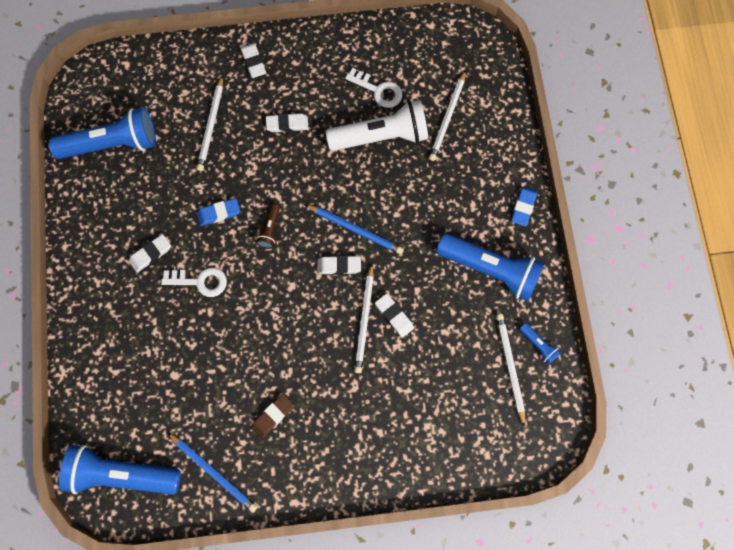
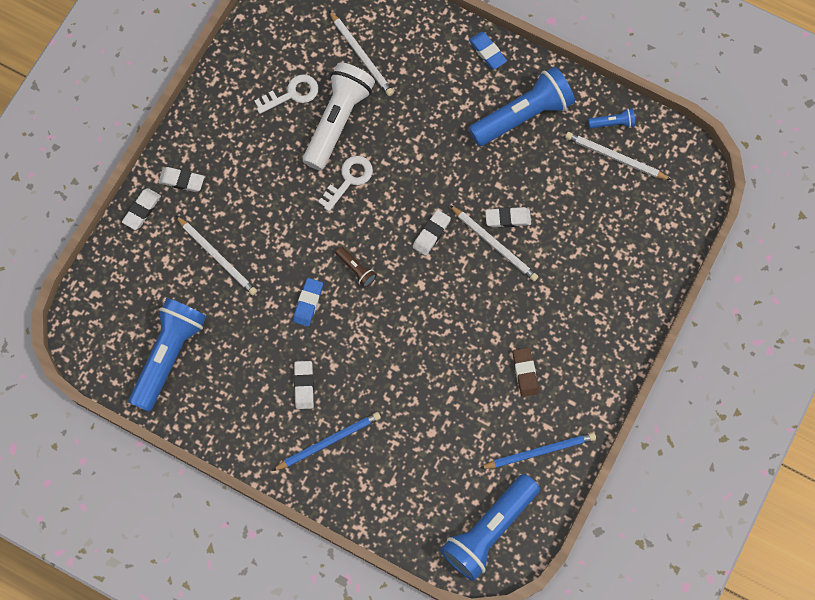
camera: 55 degrees left, 0 degrees up
white key [161,268,227,297] -> white key moved to [318,156,373,212]
white eraser [266,113,308,132] -> white eraser moved to [122,188,161,230]
blue pencil [305,204,403,254] -> blue pencil moved to [272,412,381,471]

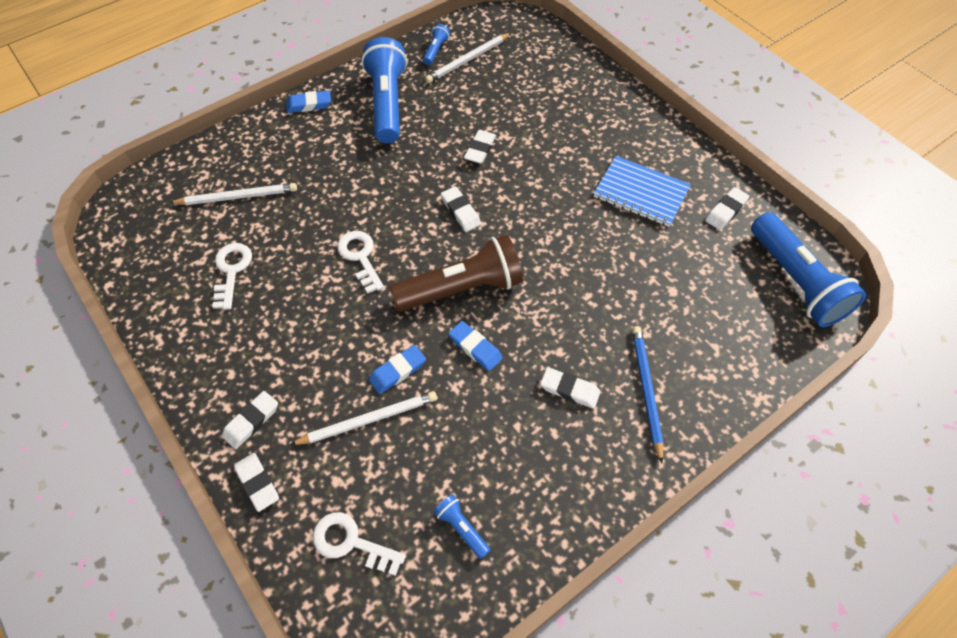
camera: 65 degrees left, 15 degrees down
blue flashlight [129,298,206,412] -> blue flashlight [433,494,491,559], size x0.43
white flashlight [303,62,375,170] -> none
brown flashlight [335,246,377,288] -> brown flashlight [389,234,523,312], size x2.31
white pencil [449,205,539,281] -> none
blue pencil [480,433,596,469] -> white eraser [705,187,749,230]
brown eraser [513,347,538,397] -> blue notebook [594,156,691,227]
none -> white key [313,512,406,576]
none -> blue eraser [369,345,426,394]

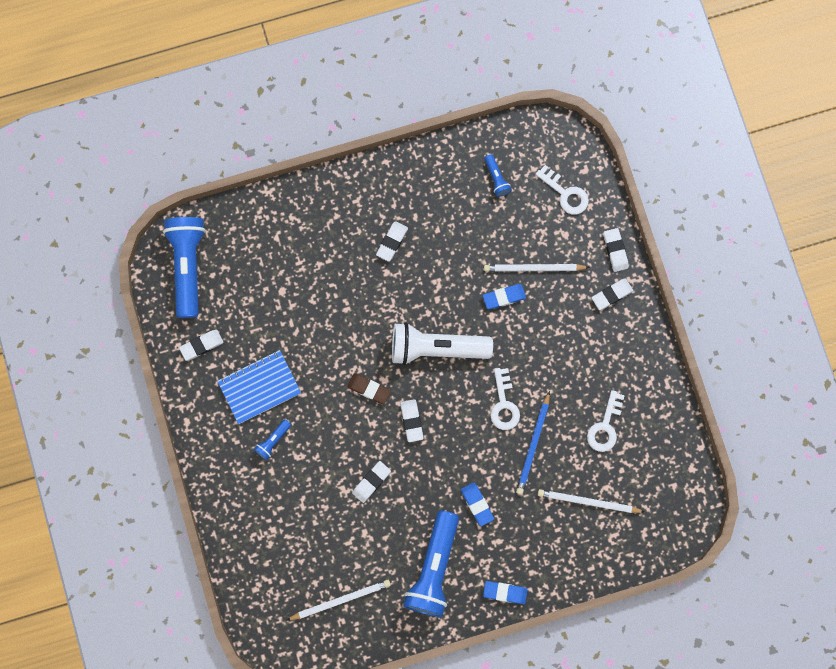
camera: 160 degrees left, 20 degrees up
brown flashlight [389,234,523,312] -> white flashlight [392,322,493,365]
blue flashlight [423,24,450,65] -> blue flashlight moved to [254,419,291,460]
blue eraser [449,321,503,371] -> blue eraser moved to [461,483,494,526]
white eraser [540,367,601,409] -> white eraser turned 75 degrees clockwise [376,221,408,262]
blue notebook [594,156,691,227] -> blue notebook turned 75 degrees counterclockwise [217,350,301,424]
blue pencil [632,326,663,463] -> blue pencil moved to [516,391,550,495]
none -> brown eraser [347,374,391,404]

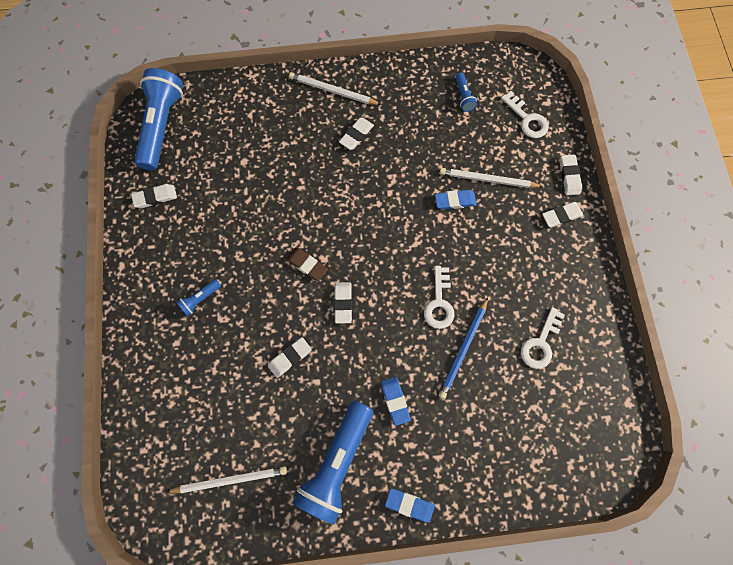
camera: 10 degrees right, 5 degrees down
blue notebook [217,350,301,424] -> none
white flashlight [392,322,493,365] -> none
white pencil [538,489,645,513] -> white pencil moved to [289,72,381,105]

